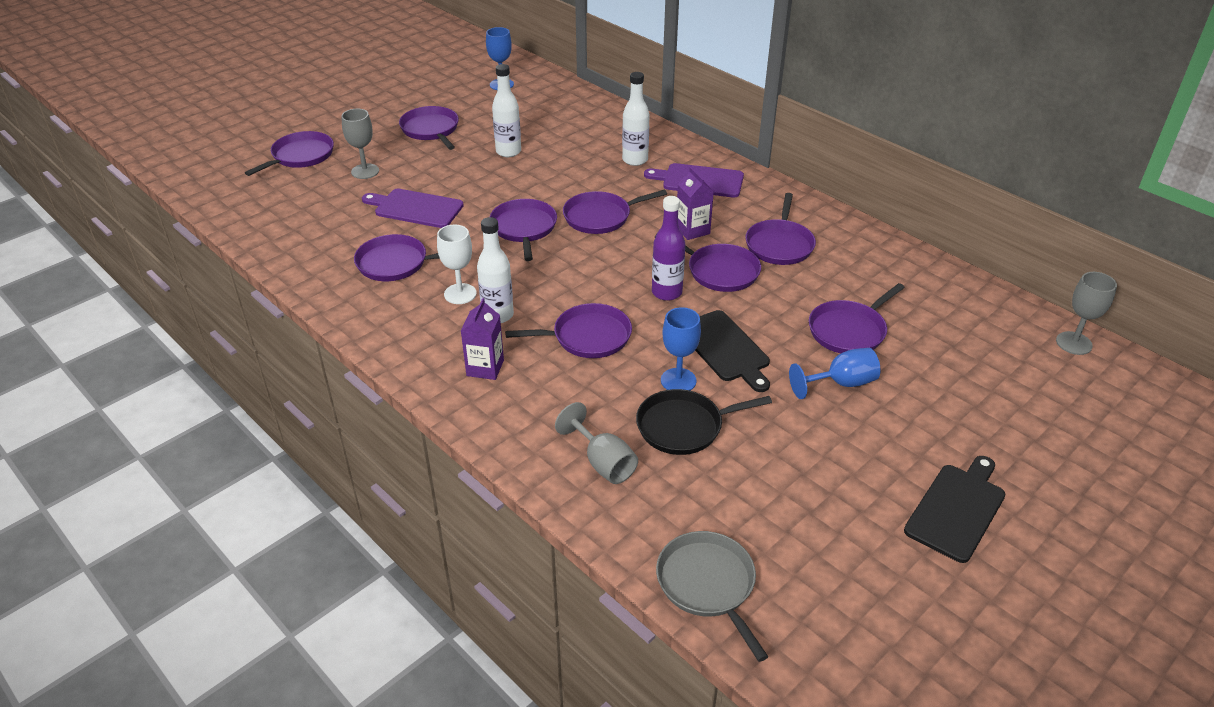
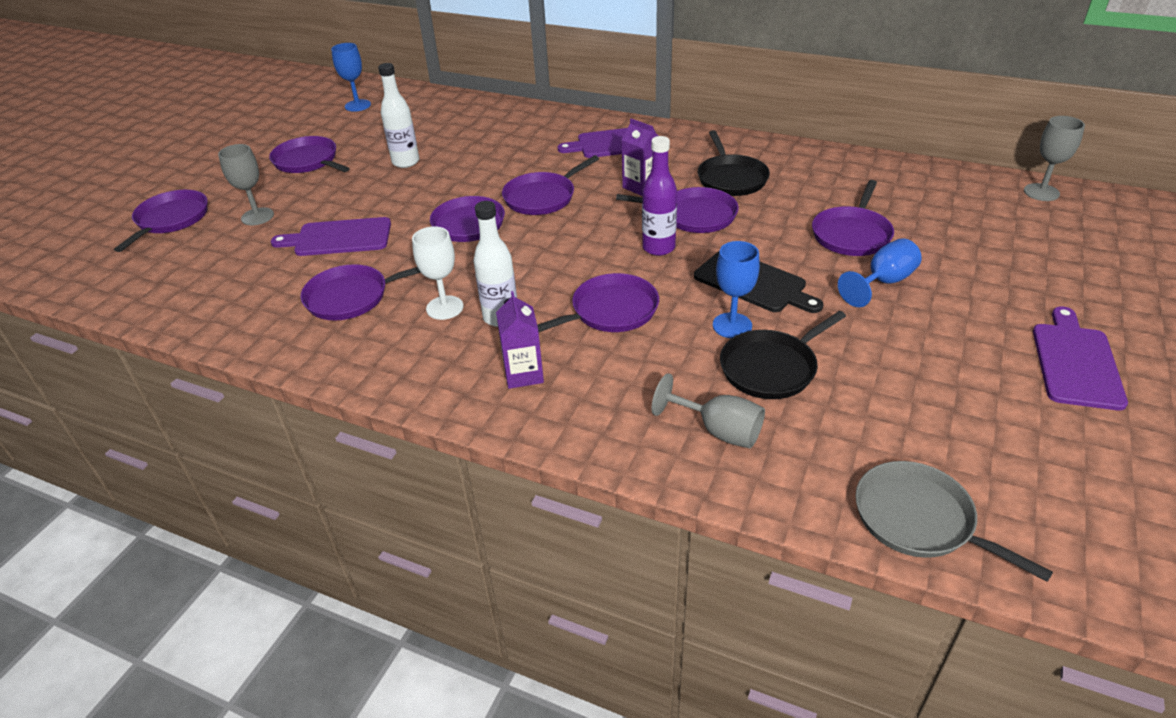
camera: 20 degrees left, 0 degrees up
white bottle [622,72,649,166] -> none
purple pan [745,193,816,265] -> black pan [698,130,770,196]
black cutting board [904,456,1005,563] -> purple cutting board [1033,307,1128,410]

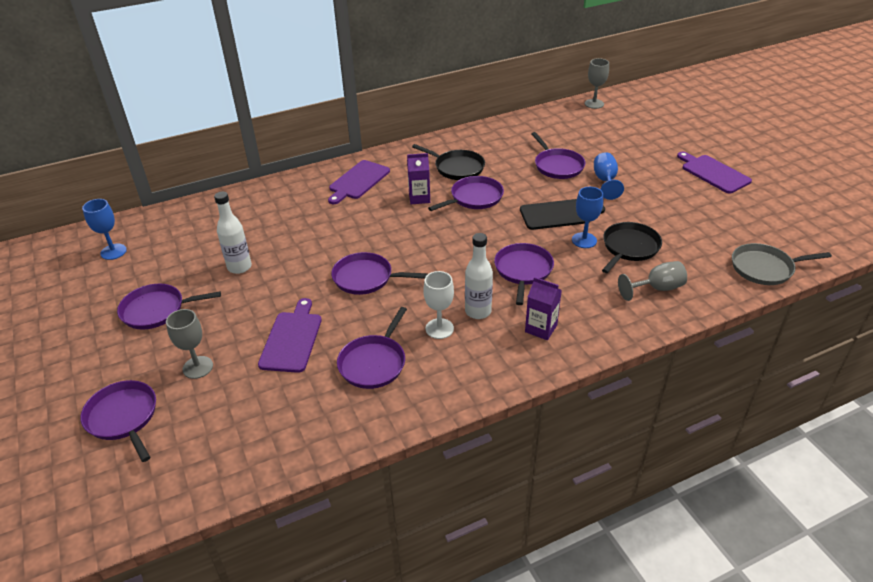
camera: 50 degrees left, 0 degrees up
purple cutting board [271,217,391,256] -> purple cutting board turned 150 degrees clockwise [258,298,322,373]
purple pan [502,155,599,215] -> none
purple bottle [642,136,677,256] -> none
black pan [720,311,846,399] -> black pan turned 150 degrees counterclockwise [602,222,662,273]

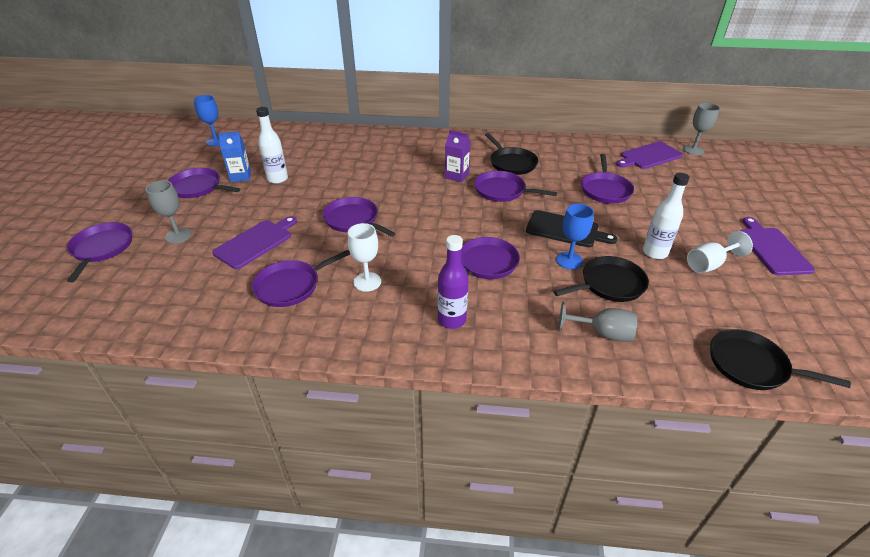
camera: 30 degrees right, 0 degrees up
purple cutting board [328,160,390,204] -> purple cutting board moved to [616,142,683,169]
purple pan [428,176,504,211] -> purple pan turned 150 degrees counterclockwise [474,171,557,202]
white bottle [465,233,493,319] -> white bottle moved to [643,173,690,259]
purple carton [525,277,562,340] -> purple bottle [438,235,469,329]
blue goblet [594,152,624,200] -> none
grey pan [732,243,832,285] -> black pan [710,329,851,390]
none -> blue carton [218,132,251,182]
none -> white goblet [687,231,753,273]

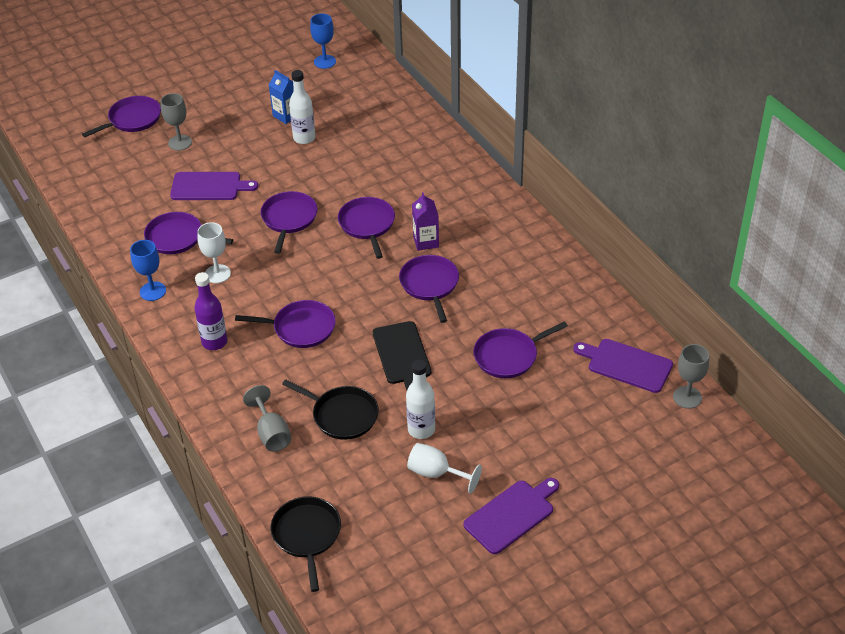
camera: 55 degrees right, 5 degrees up
purple pan [168,168,240,198] -> purple pan moved to [338,197,395,259]
black pan [485,133,538,175] -> none
blue goblet [556,204,594,270] -> blue goblet moved to [130,240,166,301]

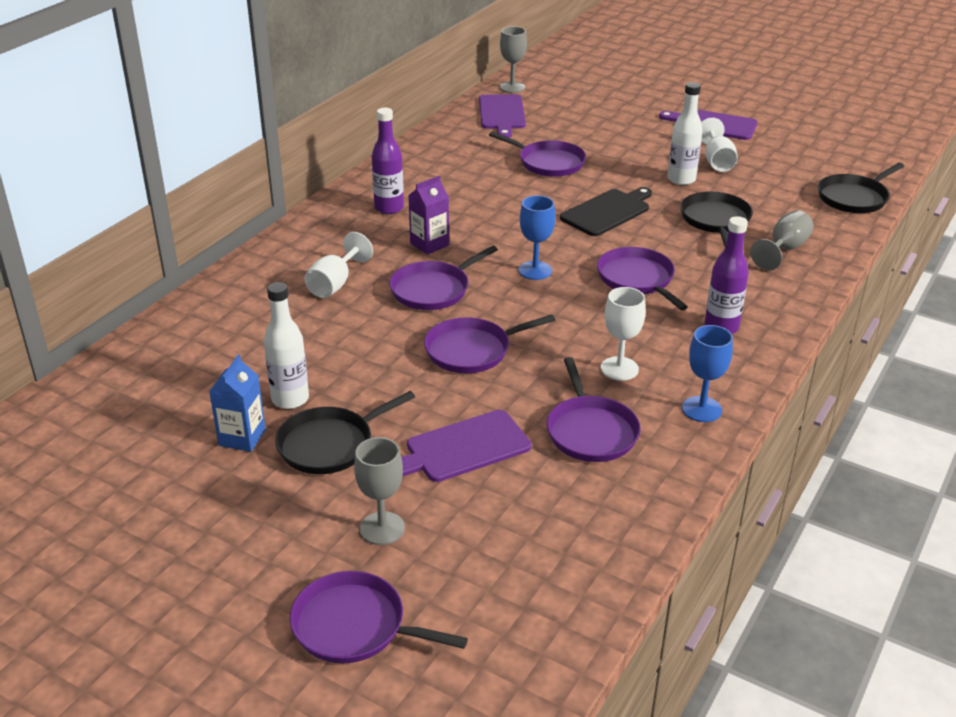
camera: 120 degrees left, 10 degrees down
purple cutting board [170,172,258,200] -> purple cutting board turned 90 degrees counterclockwise [401,410,532,482]
blue goblet [310,14,336,69] -> blue goblet moved to [519,195,555,280]
purple pan [399,255,459,323] -> none
none -> black pan [275,391,415,474]
none -> white goblet [304,232,373,298]
none -> purple bottle [372,108,404,214]

